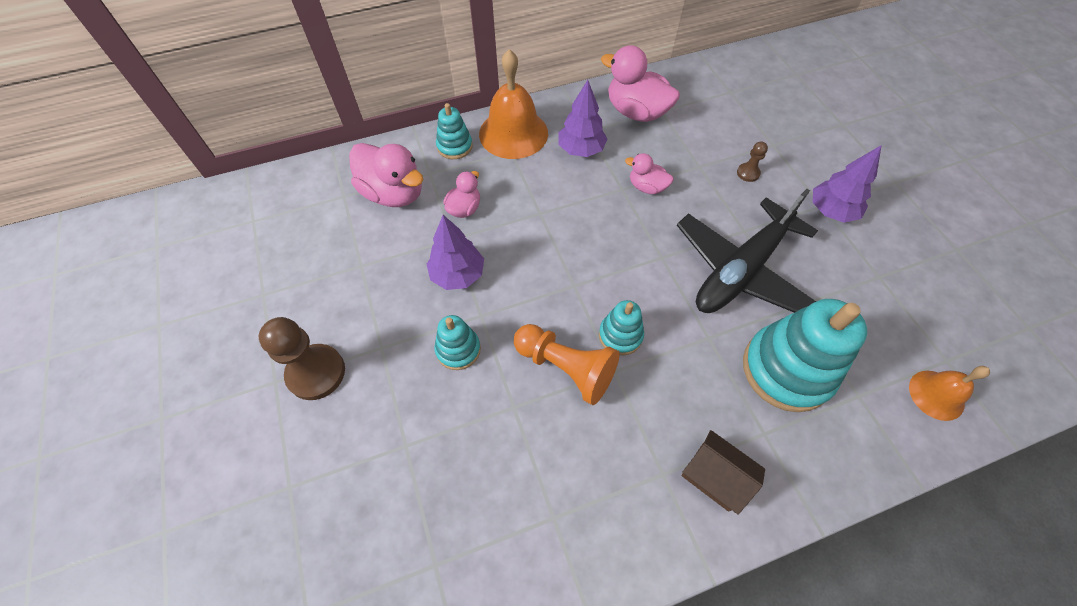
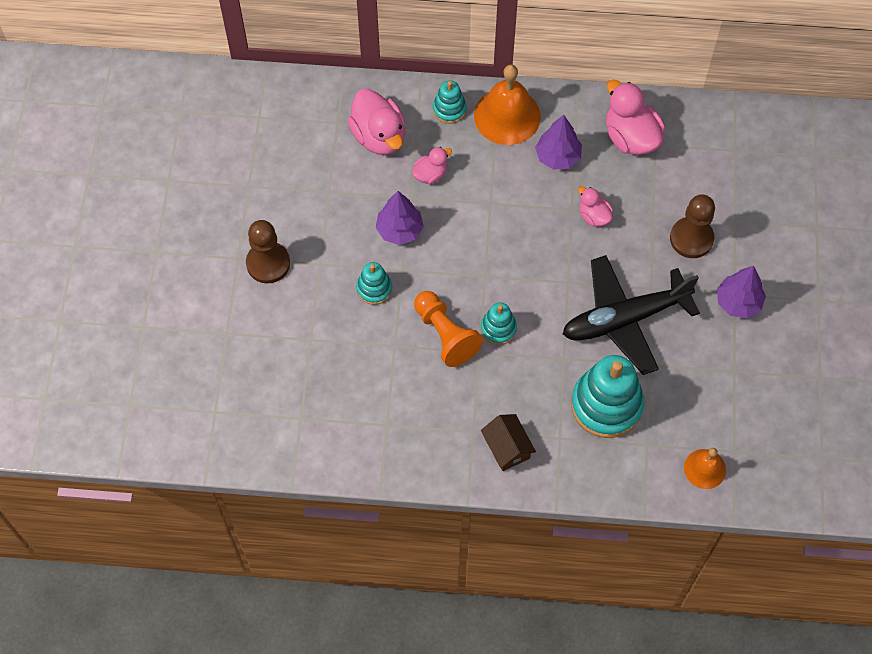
camera: 25 degrees right, 5 degrees up
brown pawn [737,142,768,182] -> brown pawn [670,195,715,258], size x2.05

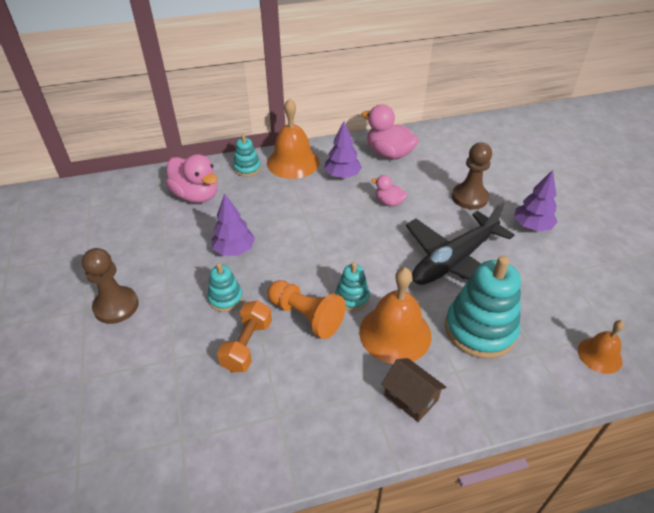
camera: 20 degrees left, 20 degrees down
pink duck [412,147,452,184] -> none
none -> orange dumbbell [217,301,272,372]
none -> orange bell [359,267,432,364]

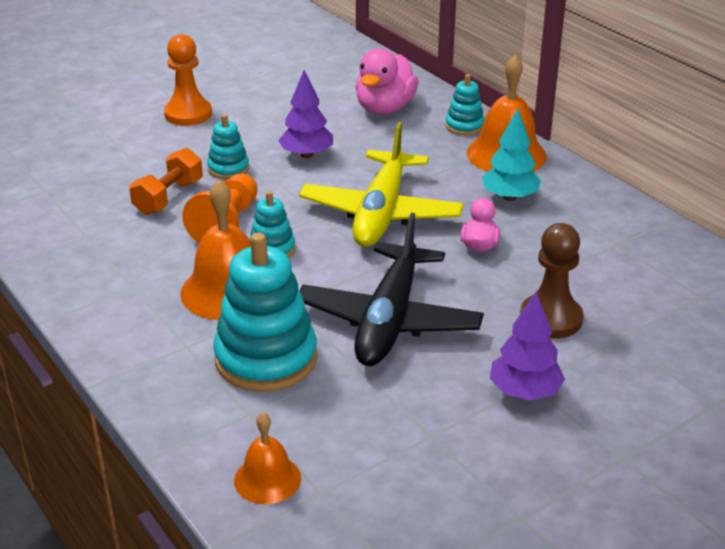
camera: 70 degrees right, 10 degrees down
brown pawn [82,248,139,324] -> orange pawn [164,34,212,126]
orange dumbbell [217,301,272,372] -> orange dumbbell turned 60 degrees counterclockwise [129,148,203,215]
purple tree [324,121,362,179] -> turquoise tree [482,109,541,201]
pink duck [361,104,419,159] -> none
brown house [381,358,447,422] -> none
black plane [406,201,515,285] -> black plane turned 105 degrees counterclockwise [299,213,484,366]
none -> yellow plane [299,122,464,247]

